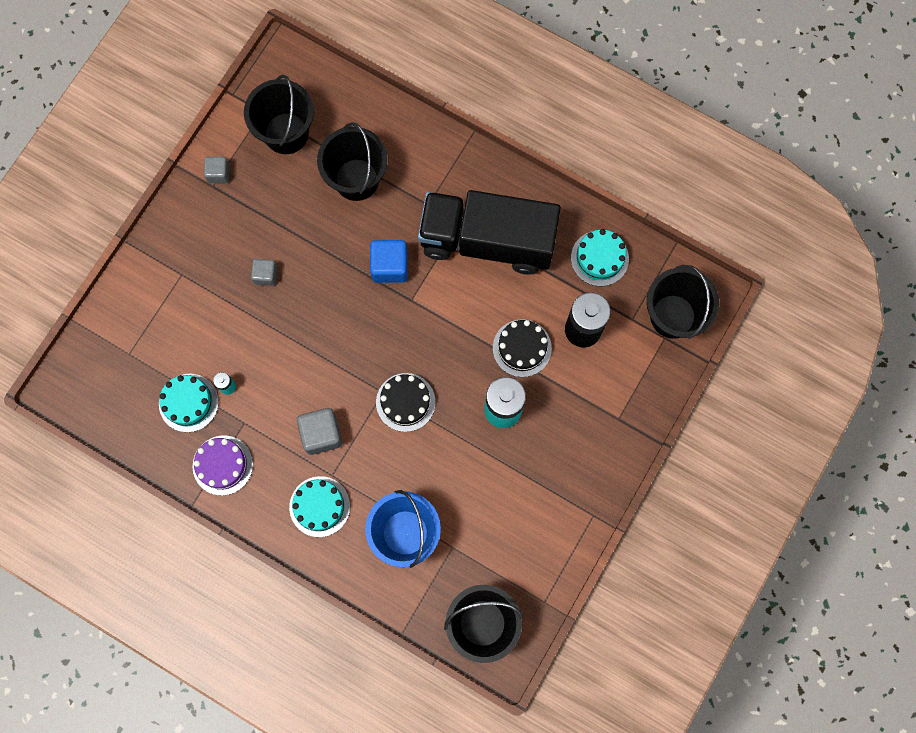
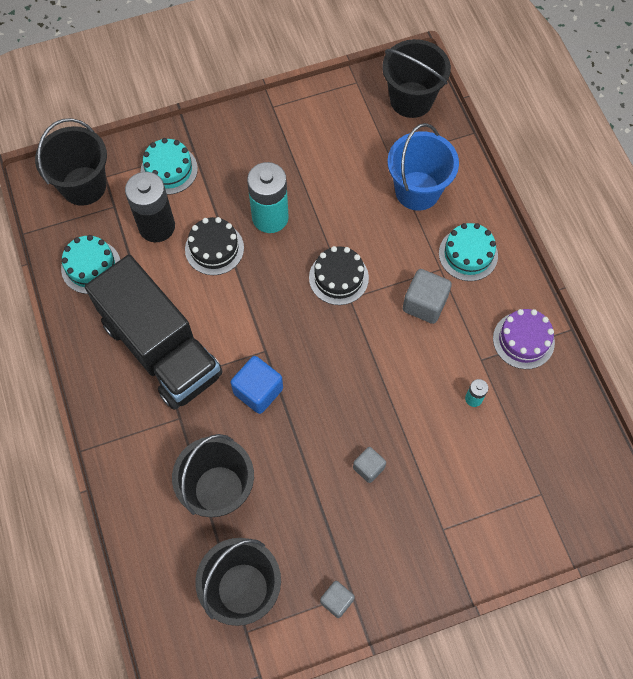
camera: 140 degrees left, 10 degrees down
turquoise cake [159,374,219,432] -> turquoise cake moved to [141,138,198,195]

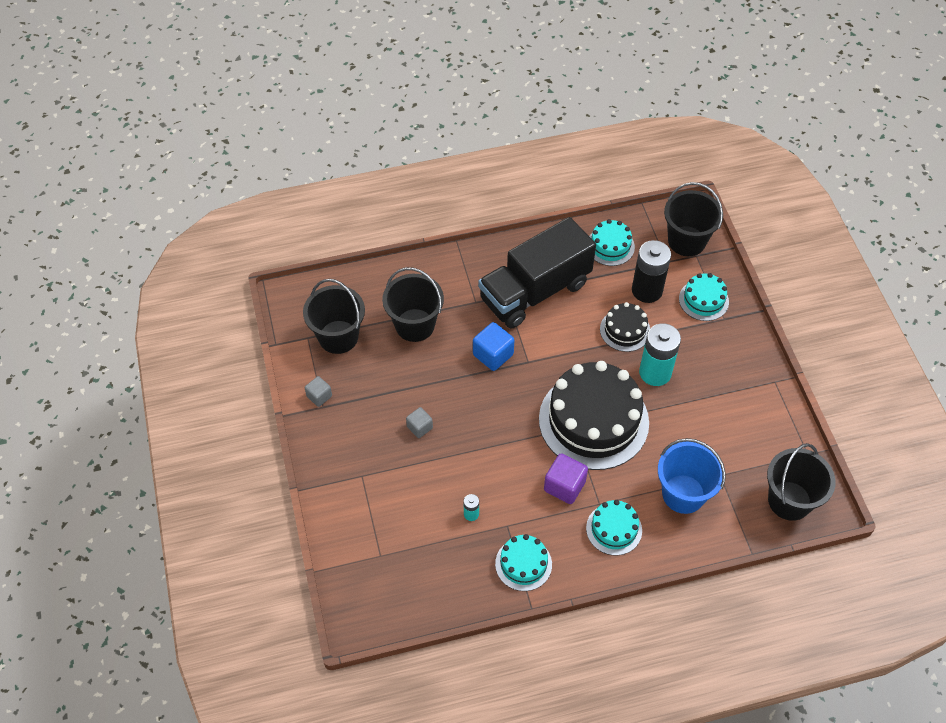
camera: 95 degrees right, 10 degrees down
black cake [309,246,369,305] -> black cake [539,361,649,470], size x2.07
grey cube [403,269,452,324] -> purple cube [544,453,588,504]
purple cake [493,309,555,369] -> turquoise cake [495,534,552,591]

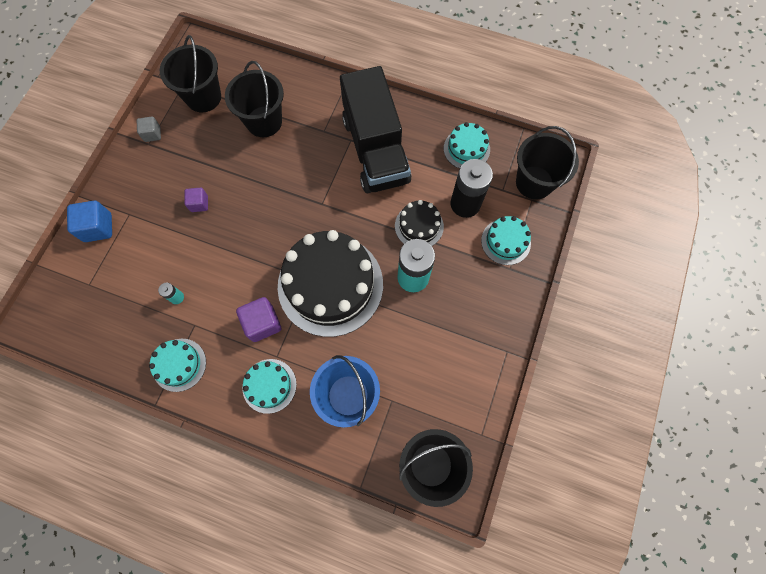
camera: 35 degrees right, 15 degrees up
grey cube [406,407,433,438] -> purple cube [184,188,208,212]
blue cube [473,322,515,371] -> blue cube moved to [67,201,112,242]
black truck [478,217,596,329] -> black truck turned 105 degrees counterclockwise [340,66,411,193]

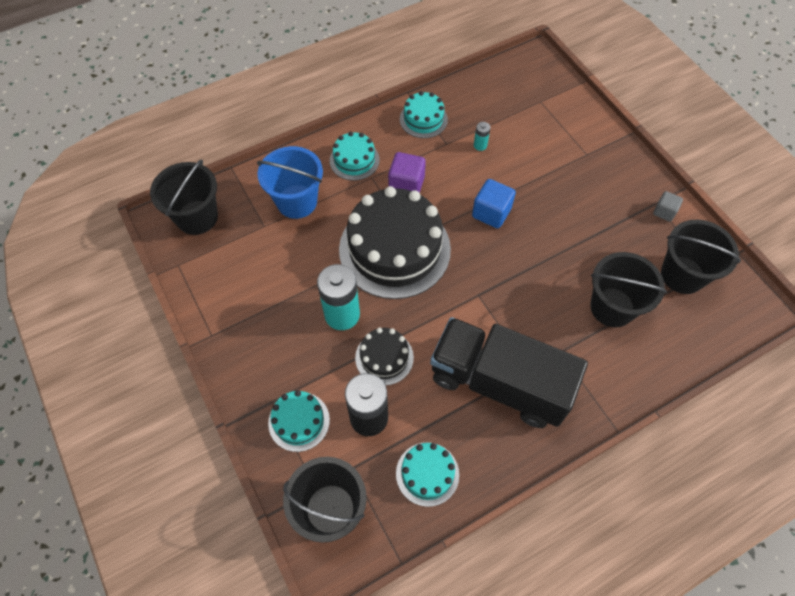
camera: 130 degrees right, 10 degrees down
blue cube [67,201,112,242] -> blue cube moved to [472,179,516,228]
purple cube [184,188,208,212] -> none

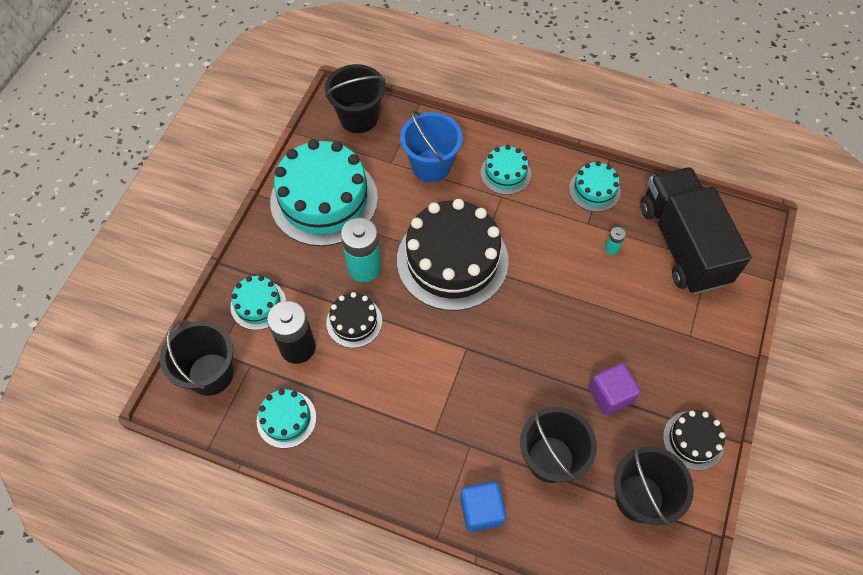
camera: 50 degrees right, 0 degrees up
purple cube [388,152,426,193] -> purple cube moved to [588,363,641,415]
black truck [430,317,588,428] -> black truck moved to [640,167,752,294]
blue cube [472,179,516,228] -> blue cube moved to [460,482,506,532]
grey cube [653,191,683,222] -> black cake [663,410,725,470]
none -> turquoise cake [270,139,378,246]

